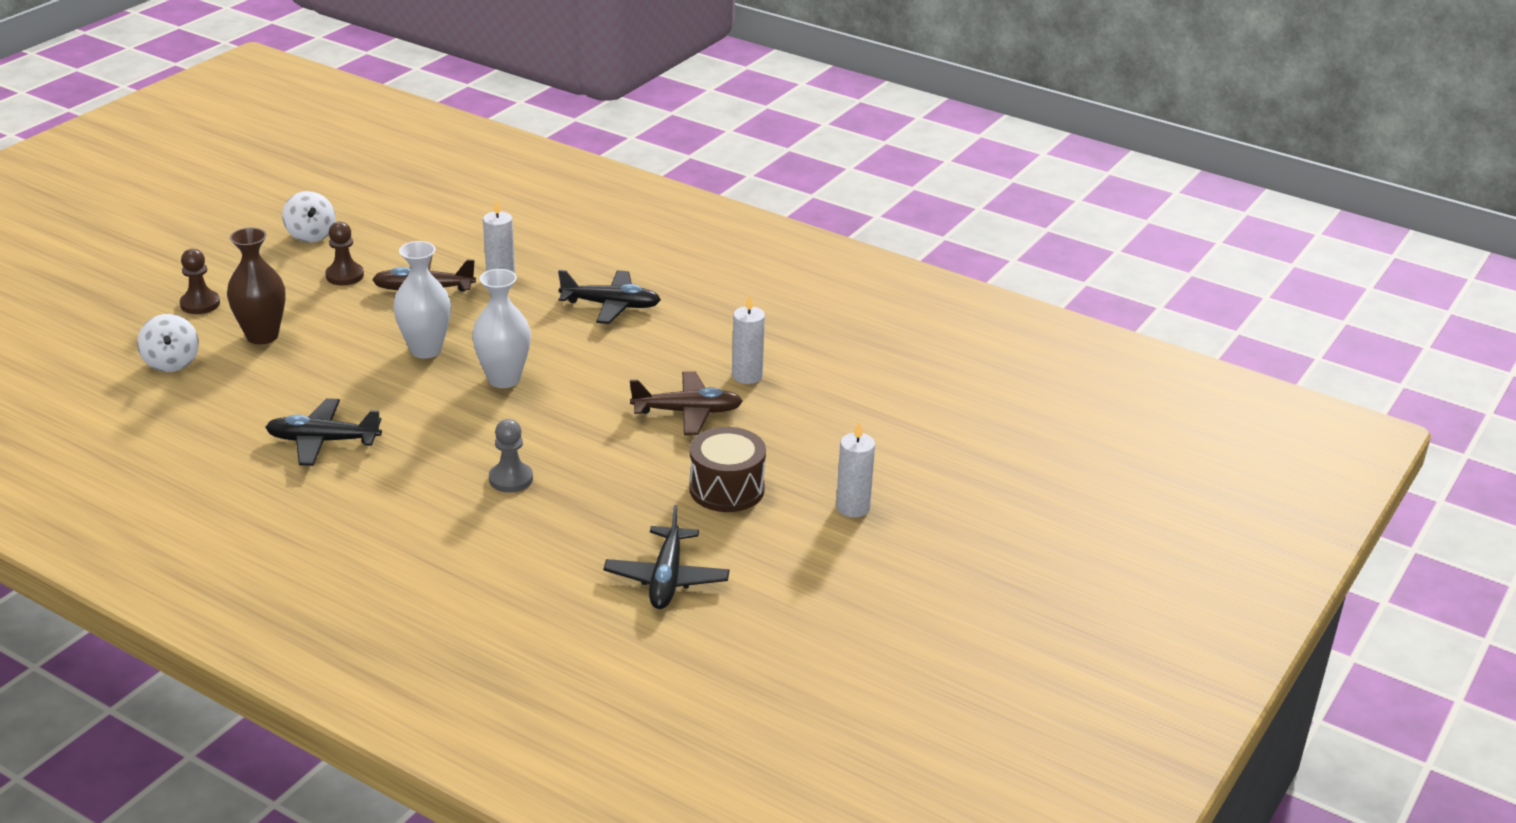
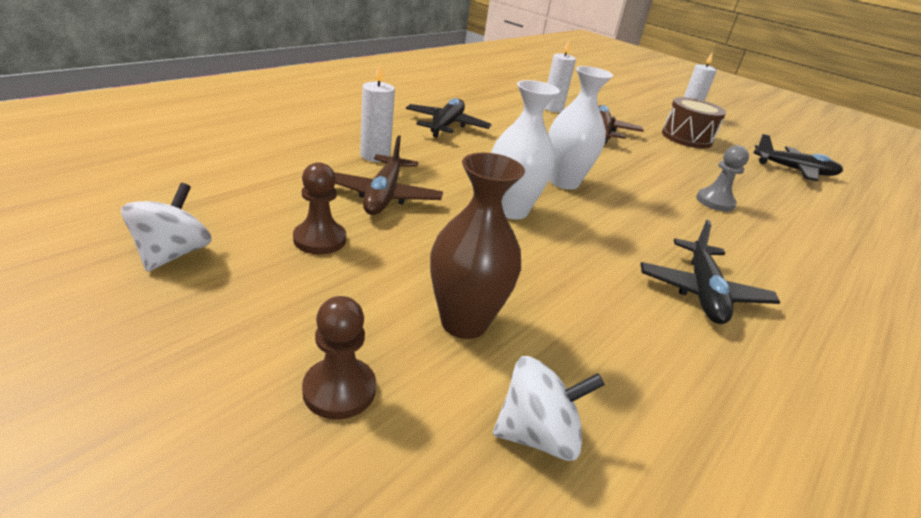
camera: 85 degrees left, 0 degrees up
white spinning top [282,191,336,243] -> white spinning top turned 60 degrees counterclockwise [121,183,212,272]

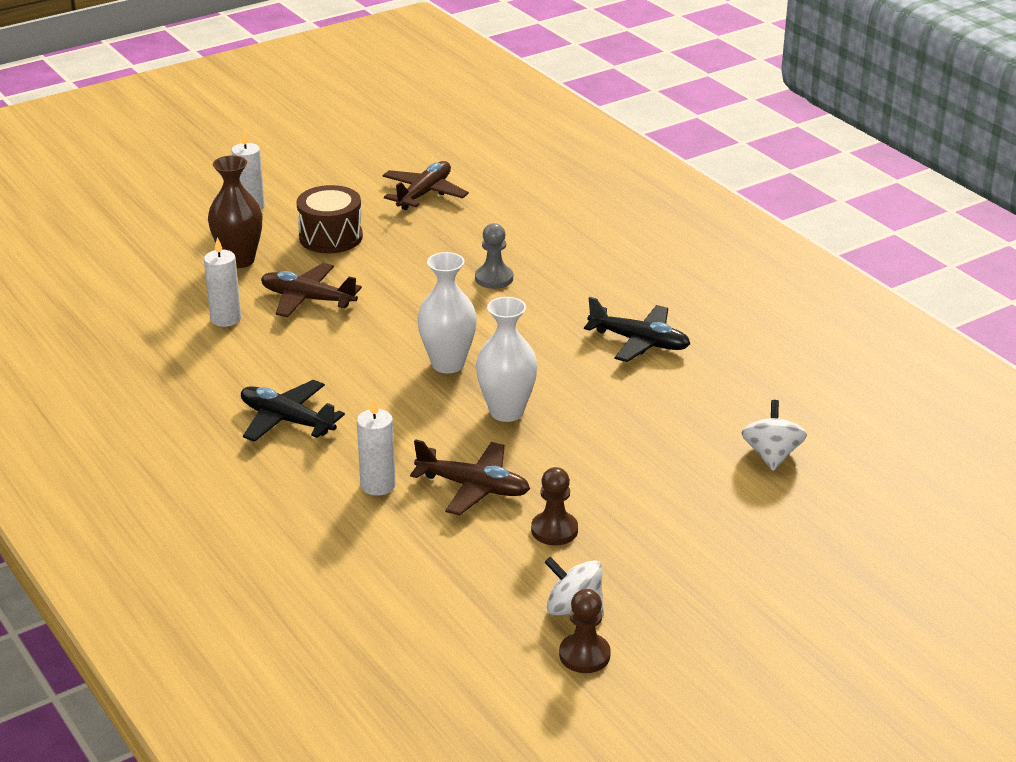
camera: 70 degrees left, 0 degrees up
brown pawn [302,296,376,419] -> brown pawn moved to [559,589,611,673]
brown vase [430,153,525,339] -> brown vase moved to [208,155,262,268]
black plane [754,134,843,181] -> brown plane [382,161,469,210]

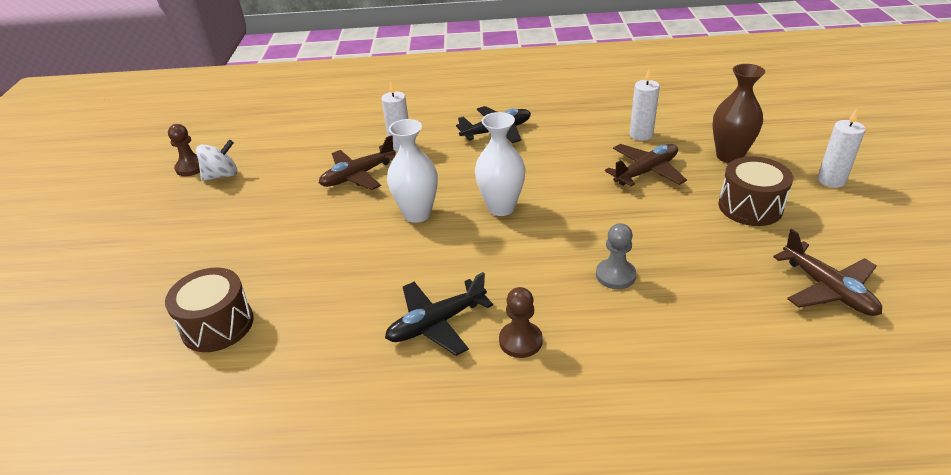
camera: 125 degrees right, 5 degrees up
brown pawn [531,467,578,545] -> brown pawn moved to [499,287,543,358]
white spinning top [742,400,807,471] -> brown drum [165,267,254,352]

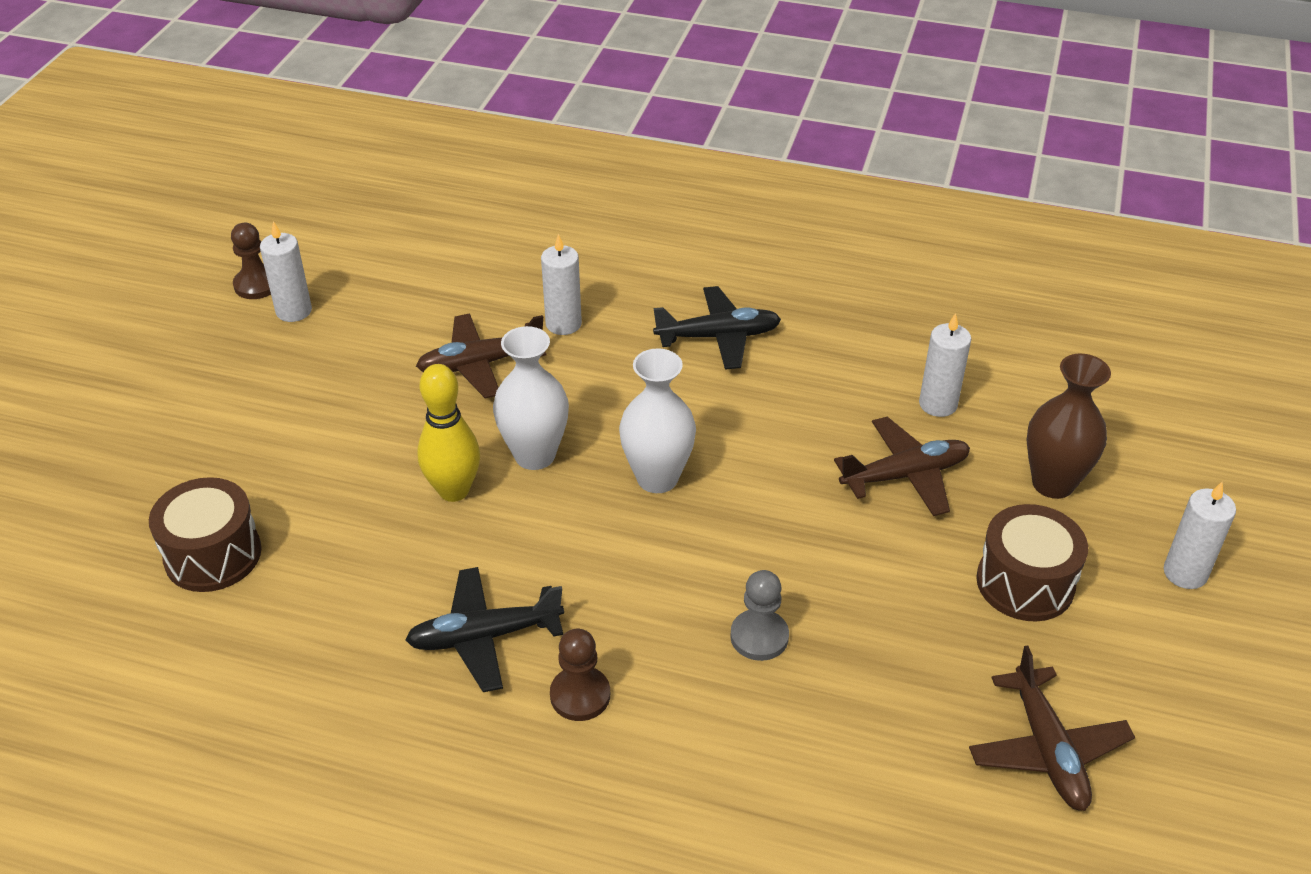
camera: 15 degrees right, 5 degrees up
white spinning top [196,140,237,181] -> white candle [260,221,312,322]
none -> yellow bowling pin [417,364,480,502]

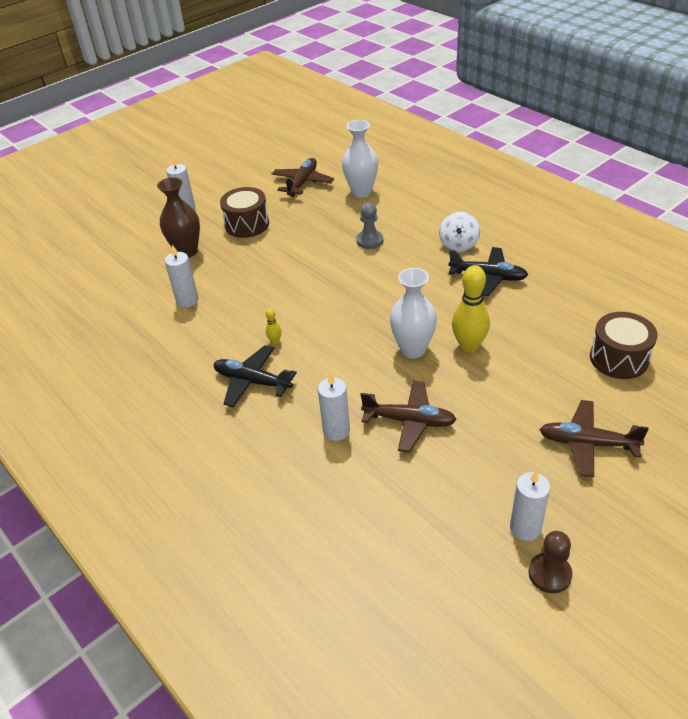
camera: 145 degrees left, 0 degrees up
brown pawn [550,629,610,721] -> white spinning top [439,212,480,252]
white vase [619,348,696,493] -> white vase moved to [342,120,378,198]
brown plane [834,417,970,516] -> brown plane moved to [540,400,649,477]
none -> yellow bowling pin [266,308,281,344]

